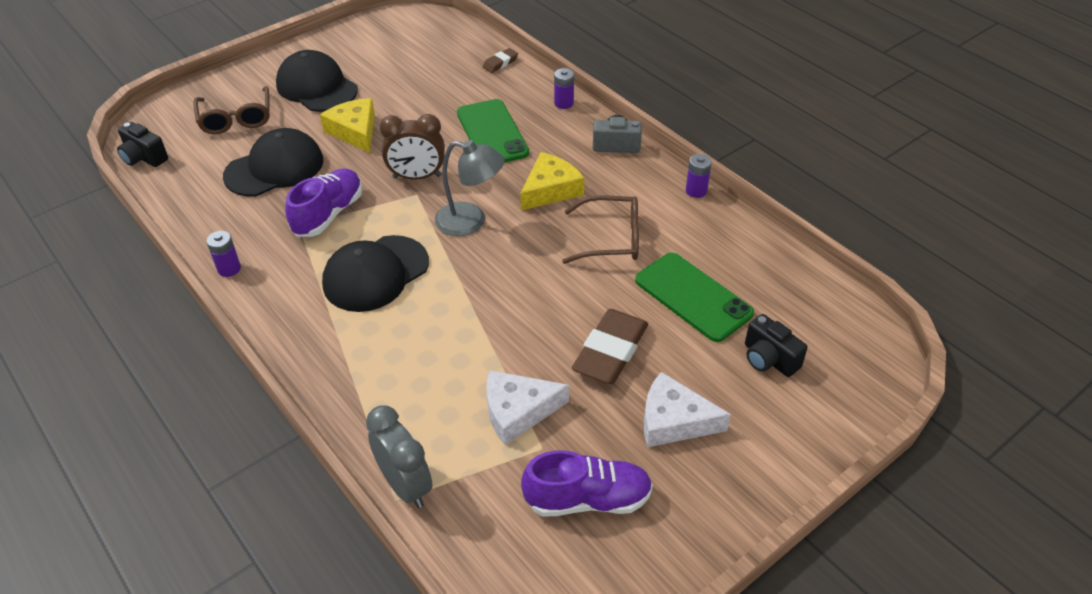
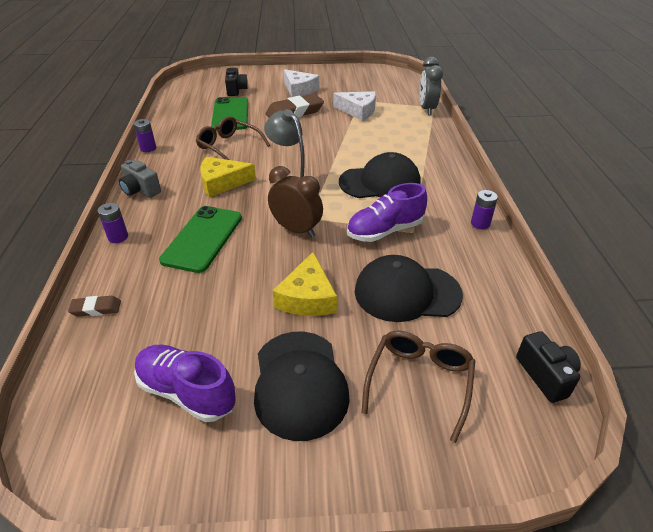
camera: 145 degrees left, 5 degrees down
purple shoe [521,450,653,517] -> purple shoe moved to [134,345,236,422]

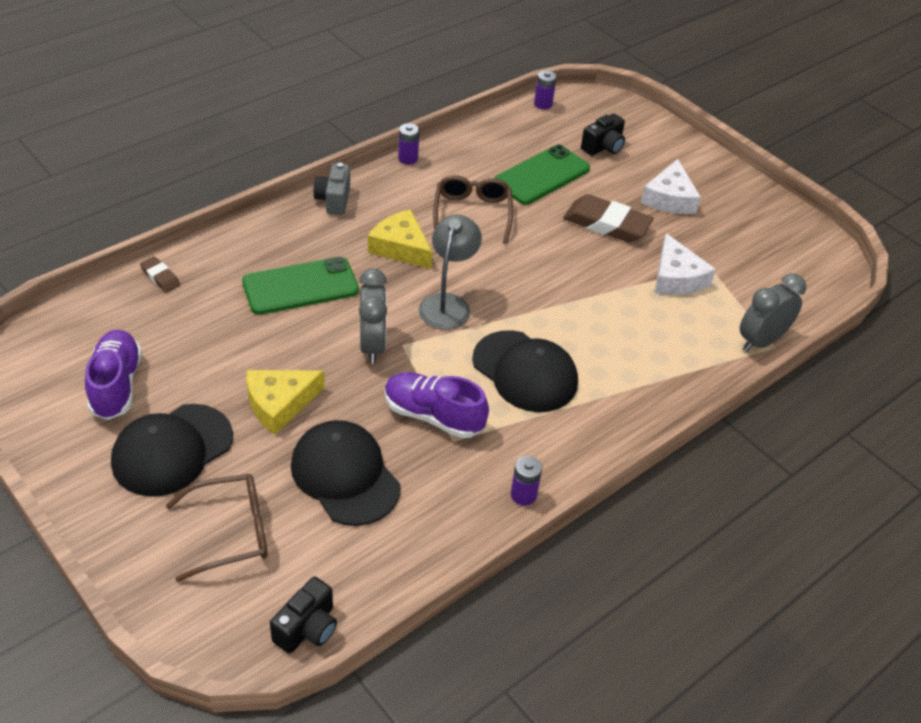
camera: 50 degrees right, 5 degrees up
purple battery [98,203,128,243] -> purple battery moved to [534,70,557,109]
brown clock [268,166,323,237] -> grey clock [359,269,387,364]

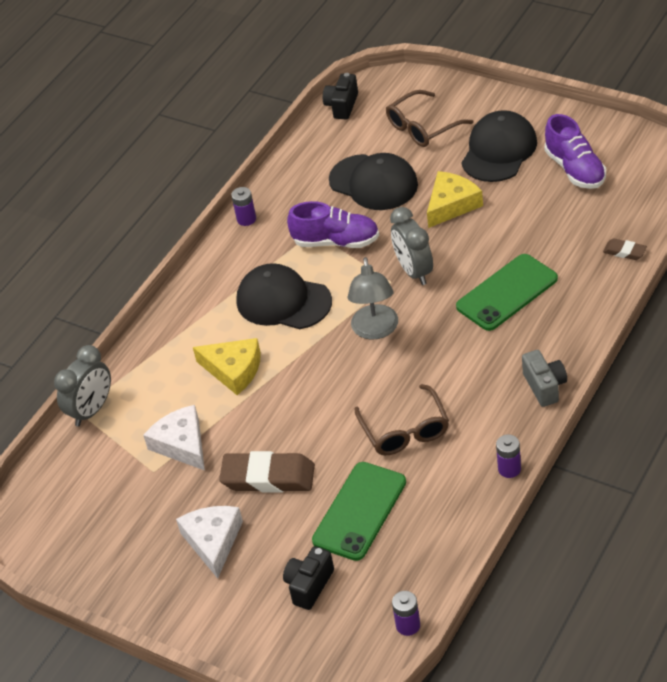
camera: 170 degrees right, 0 degrees up
yellow cheese [368,209,432,269] -> yellow cheese moved to [193,338,261,395]

